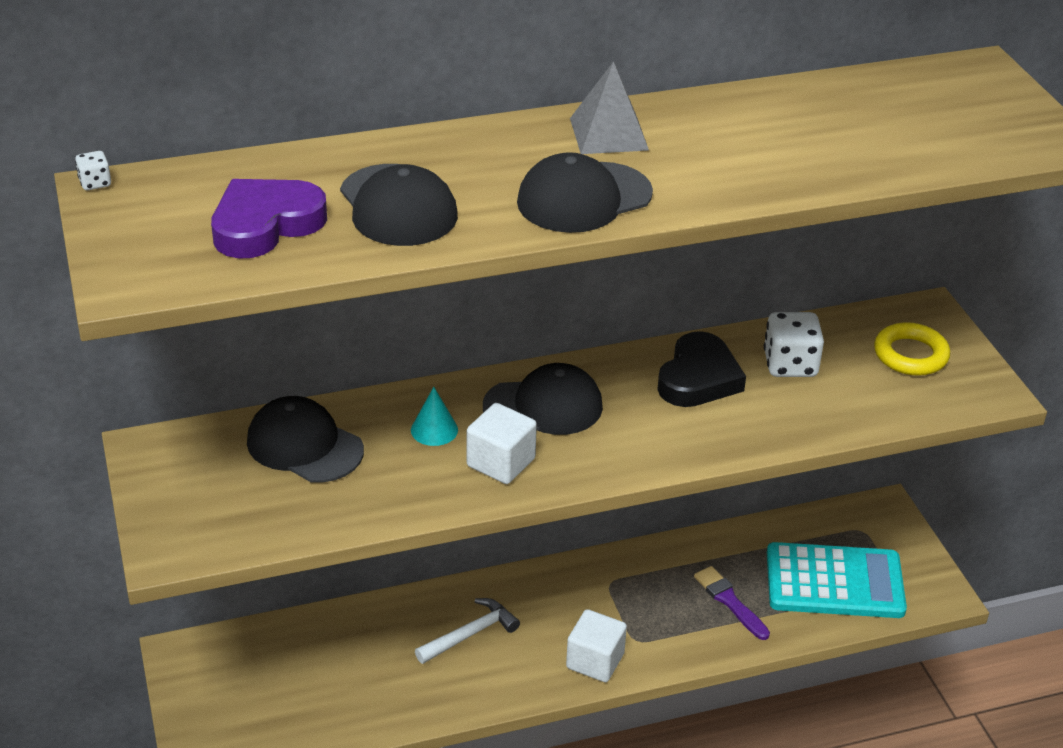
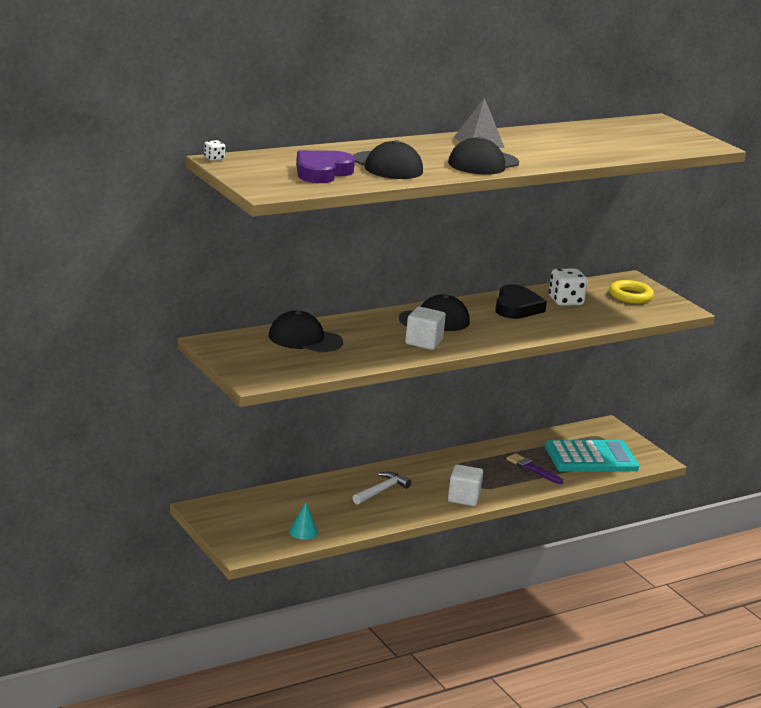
camera: 15 degrees left, 15 degrees down
turquoise cone [411,387,458,446] -> turquoise cone moved to [289,503,318,540]

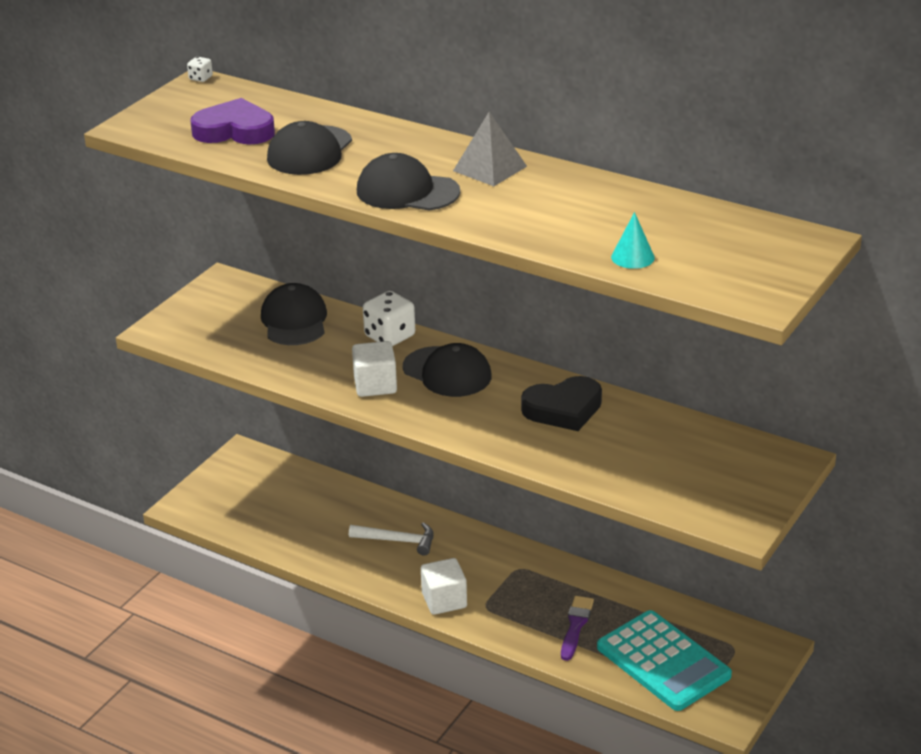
camera: 65 degrees right, 10 degrees up
turquoise cone [289,503,318,540] -> turquoise cone moved to [611,212,655,269]
white dice [549,269,588,306] -> white dice moved to [363,291,415,346]
yellow ring [609,280,654,304] -> none

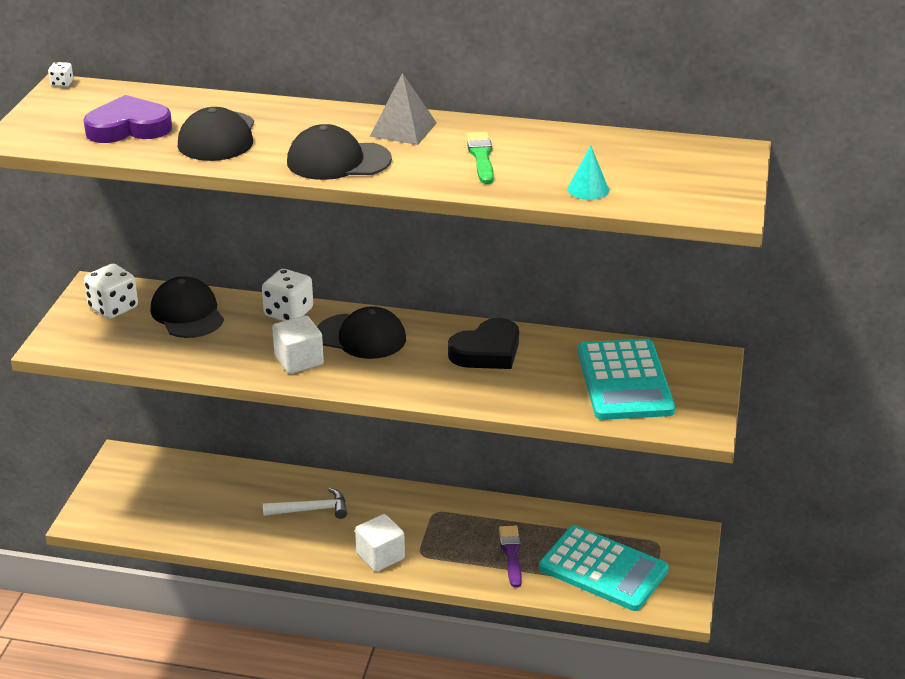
camera: 20 degrees left, 0 degrees up
none -> white dice [84,264,138,319]
none -> green brush [466,132,494,184]
none -> turquoise calculator [578,339,675,420]

